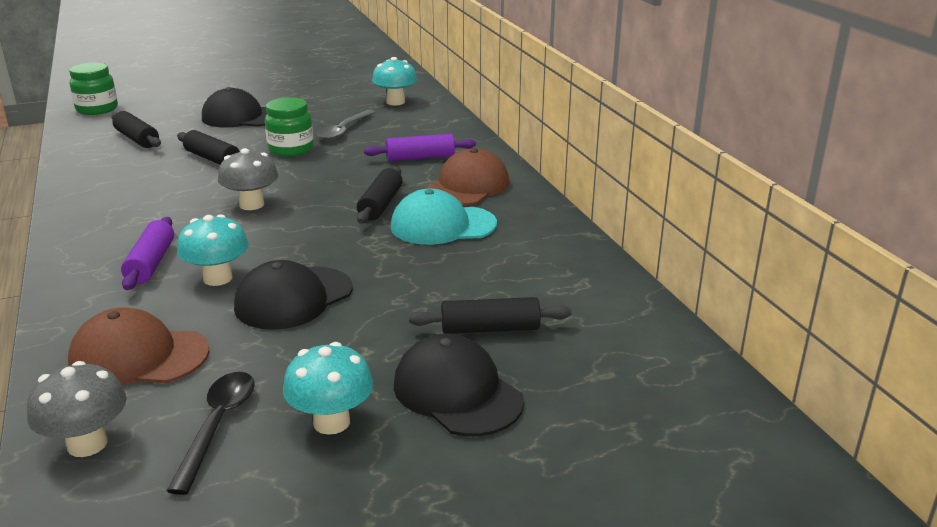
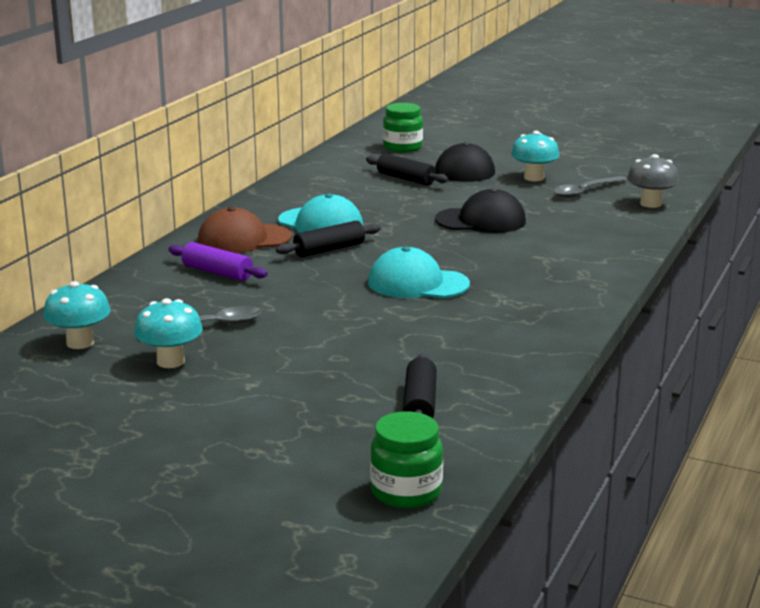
camera: 135 degrees left, 5 degrees down
brown cap [68,307,210,385] -> none
purple rolling pin [121,217,174,290] -> none
black spoon [167,372,255,495] -> grey spoon [554,176,627,198]
black rolling pin [177,130,240,165] -> none
turquoise mushroom [177,214,249,286] -> turquoise mushroom moved to [134,298,203,368]
black cap [202,87,267,127] -> none
grey mushroom [218,148,278,210] -> turquoise cap [368,246,470,298]
green jar [265,97,313,157] -> green jar moved to [383,103,423,153]

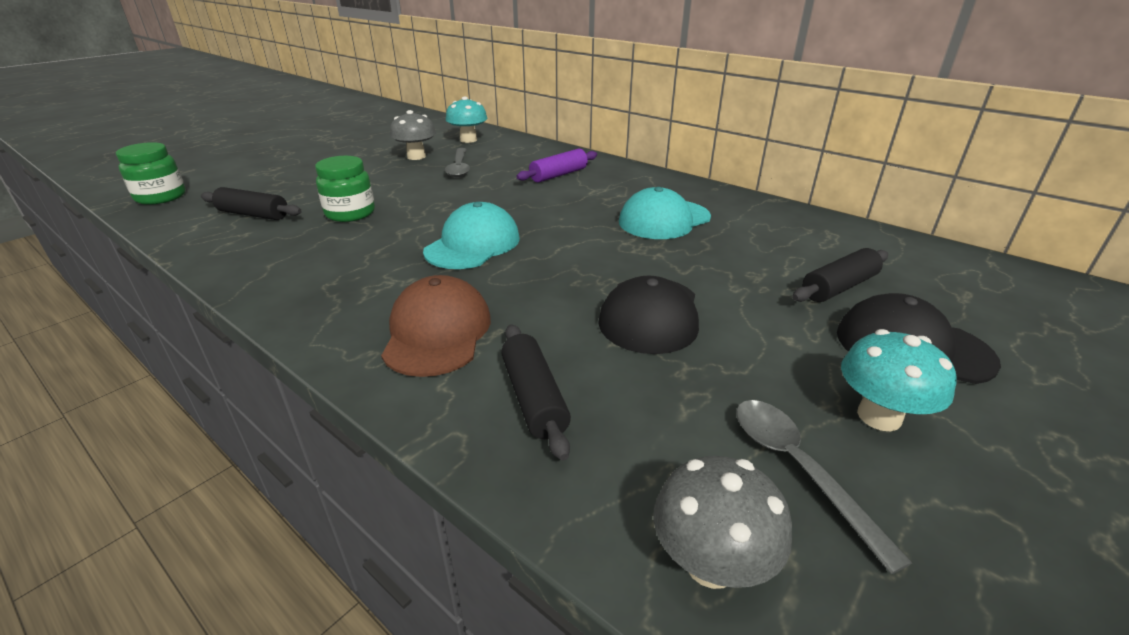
camera: 105 degrees right, 10 degrees up
turquoise mushroom [134,298,203,368] -> grey mushroom [390,110,436,160]
brown cap [198,207,292,253] -> brown cap moved to [381,275,491,377]
black rolling pin [276,221,381,257] -> black rolling pin moved to [501,324,571,461]
green jar [383,103,423,153] -> green jar moved to [315,156,375,222]

